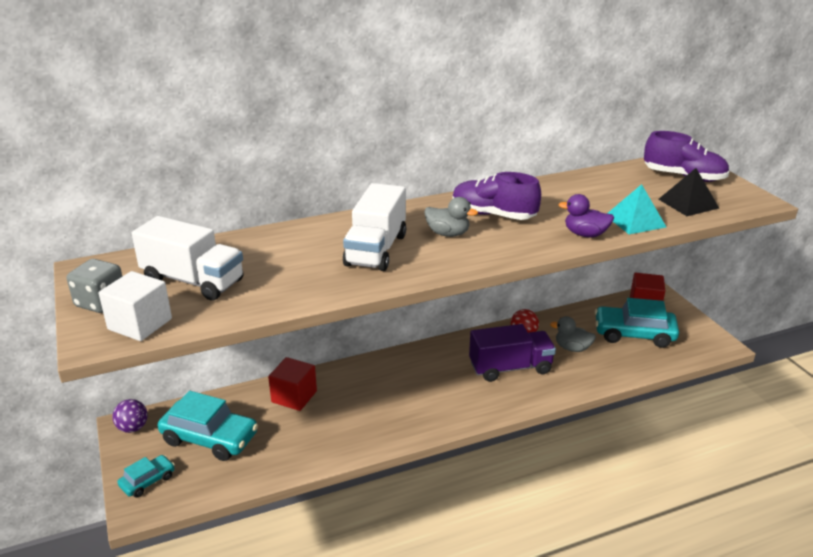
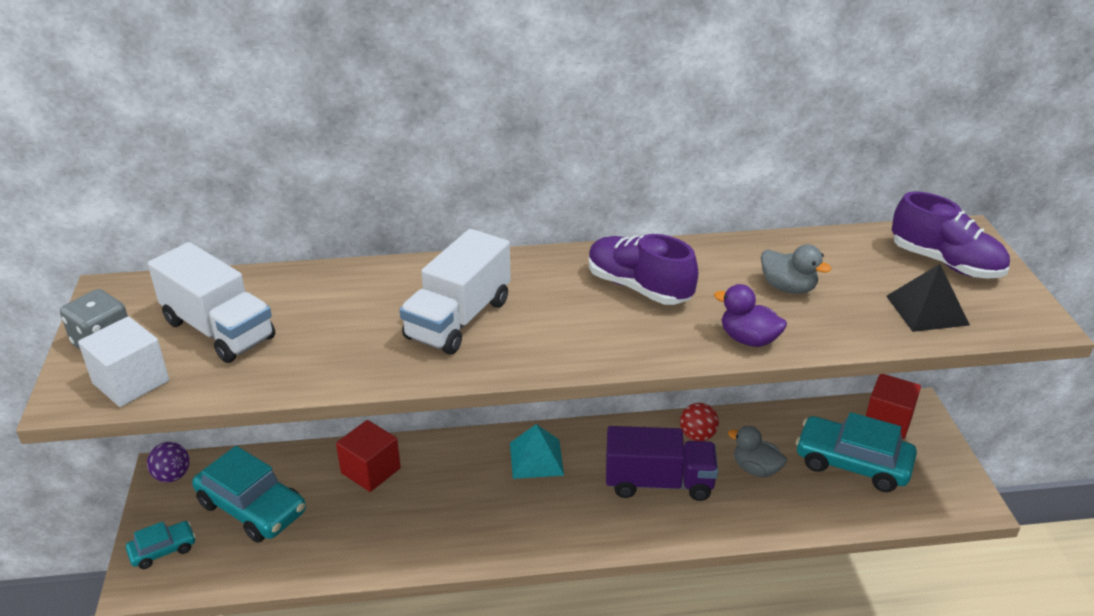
camera: 15 degrees right, 5 degrees up
grey duck [424,197,478,237] -> grey duck moved to [761,244,831,294]
turquoise pyramid [607,184,666,234] -> turquoise pyramid moved to [510,424,564,479]

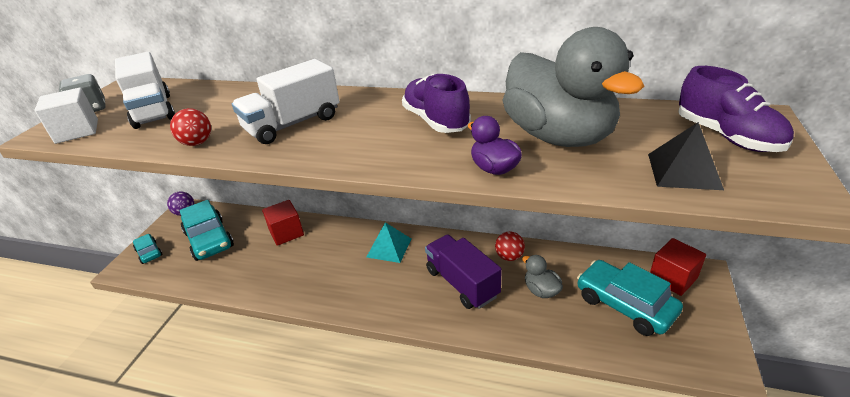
camera: 25 degrees right, 0 degrees up
turquoise car [126,521,196,569] -> turquoise car turned 120 degrees counterclockwise [133,234,163,264]
purple truck [606,426,718,501] -> purple truck turned 150 degrees counterclockwise [425,235,502,309]
grey duck [761,244,831,294] -> grey duck [503,27,644,147], size x2.36
none -> red ball [170,108,211,146]

